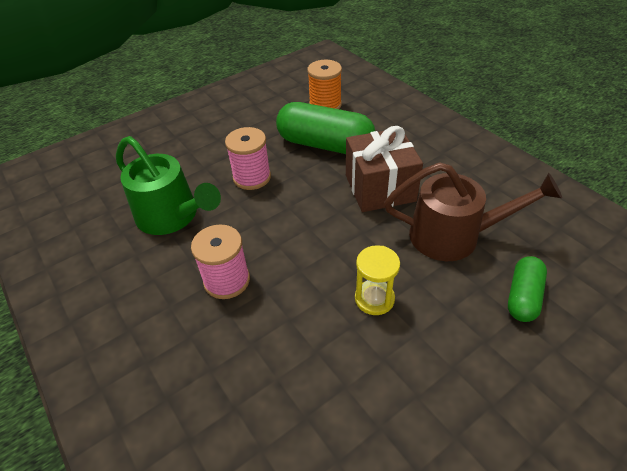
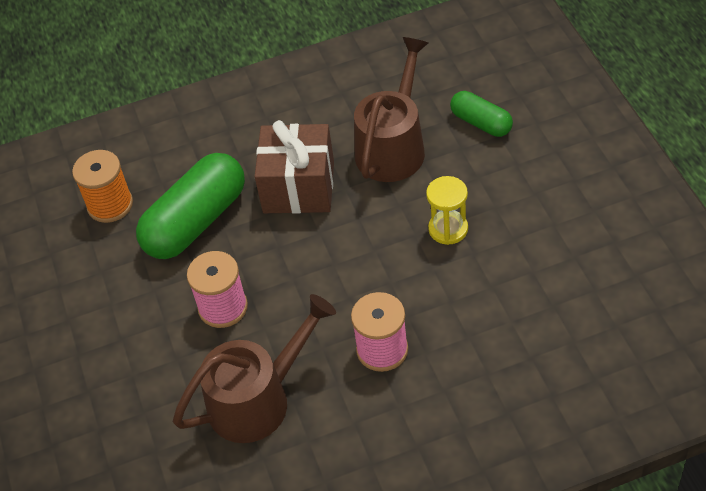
camera: 70 degrees left, 5 degrees up
green watering can [116,136,221,235] -> brown watering can [173,294,336,443]

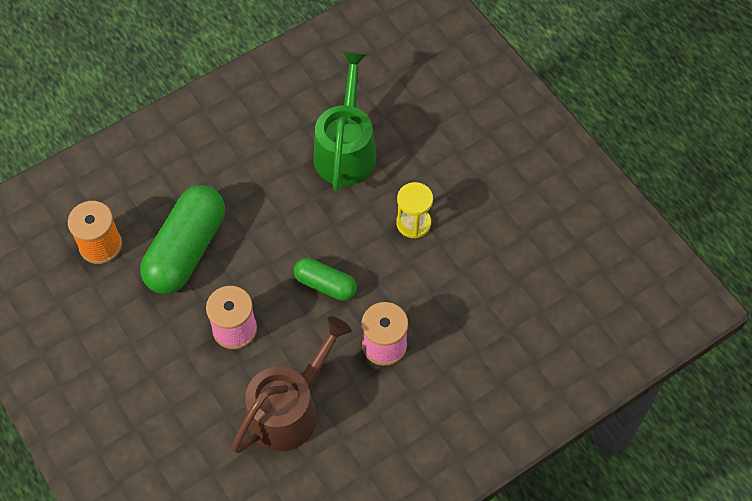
camera: 20 degrees left, 10 degrees up
brown gift [254,120,334,214] -> none
brown watering can [354,37,428,182] -> green watering can [313,52,376,191]
green capsule [450,91,513,137] -> green capsule moved to [294,258,357,301]

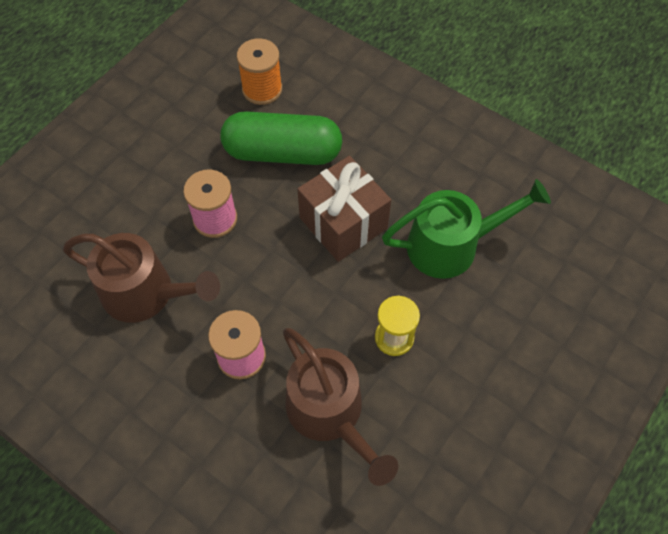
camera: 70 degrees right, 0 degrees up
green capsule [294,258,357,301] -> none
none -> brown watering can [283,328,398,486]
none -> brown gift [297,156,391,262]

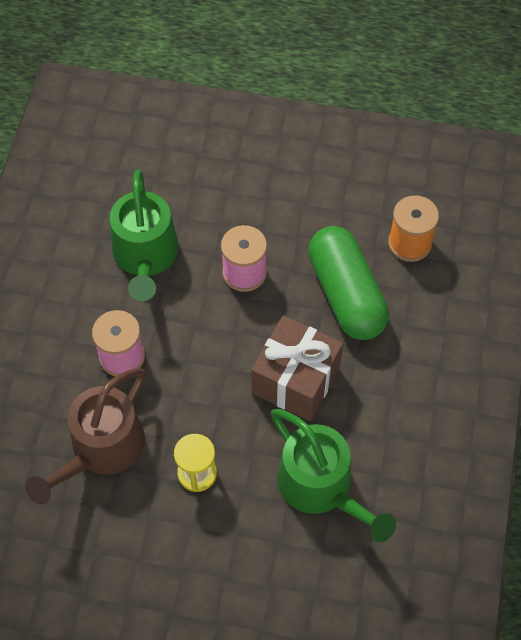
camera: 65 degrees right, 0 degrees up
brown watering can [63,233,220,323] -> green watering can [110,169,179,301]

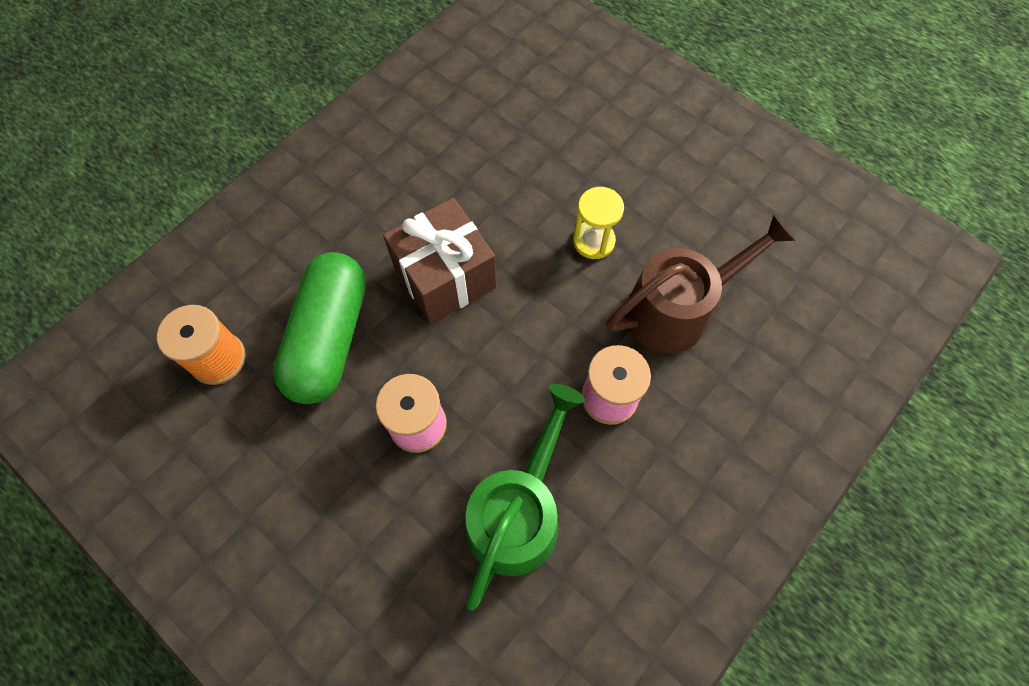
camera: 150 degrees left, 5 degrees up
green watering can [271,409,396,542] -> none

